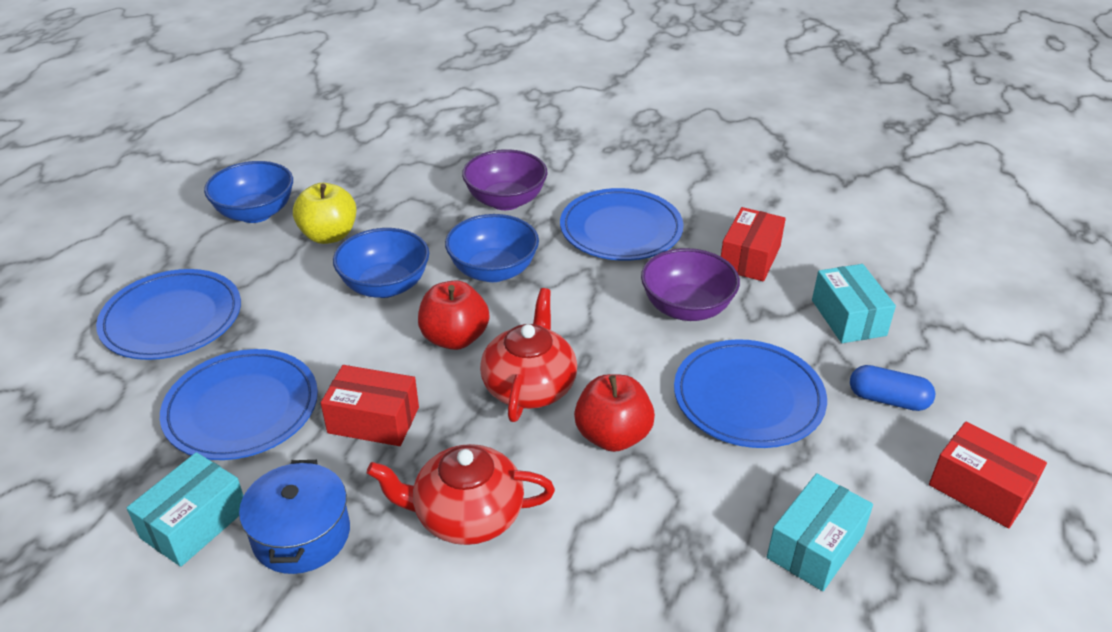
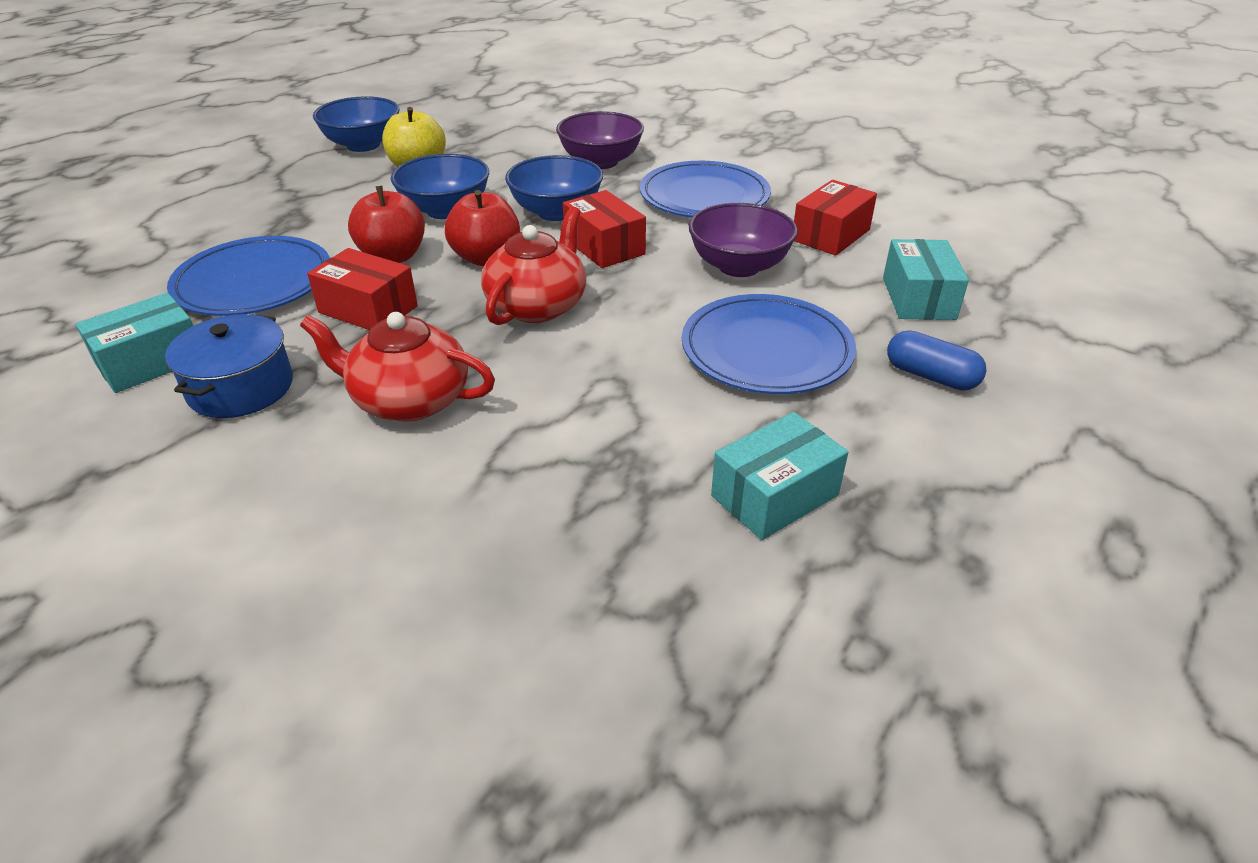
camera: 15 degrees right, 0 degrees up
blue plate [96,269,241,360] -> none
red apple [574,374,655,452] -> red apple moved to [348,186,425,263]
red box [929,422,1047,528] -> red box moved to [563,190,646,268]

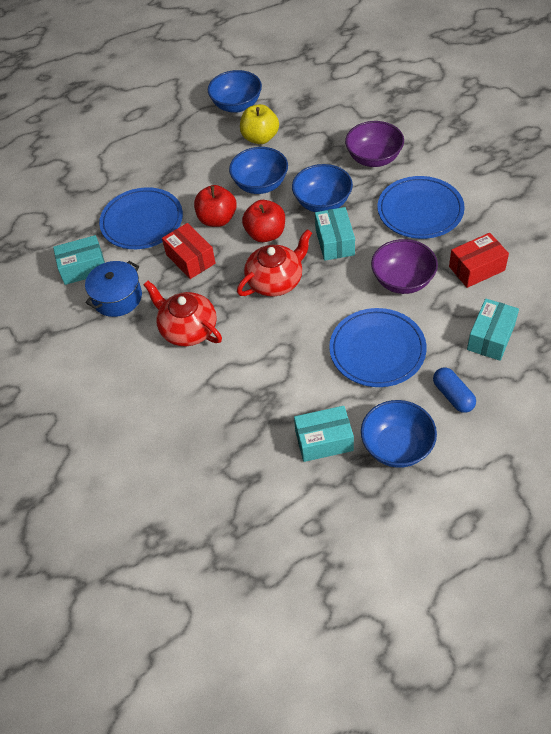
camera: 30 degrees right, 15 degrees up
red box [563,190,646,268] -> turquoise box [315,207,355,261]
none -> blue bowl [361,400,437,468]

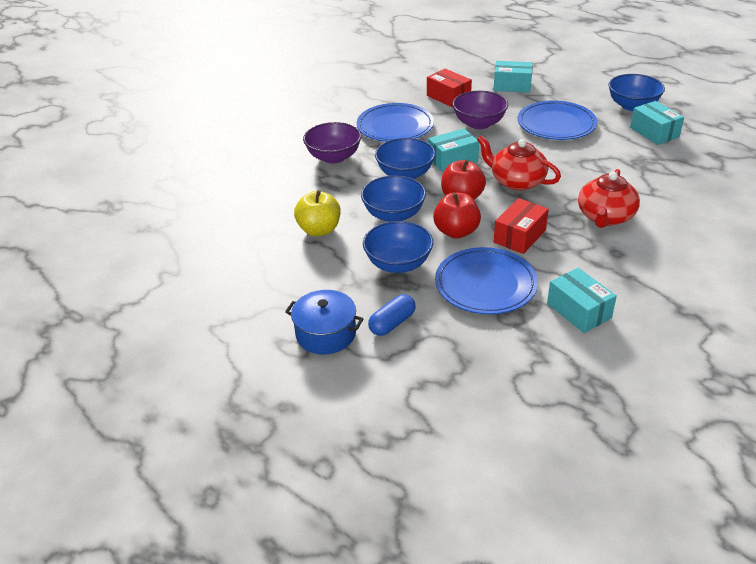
camera: 110 degrees left, 15 degrees down
blue pot [85,261,142,317] -> blue pot moved to [285,290,363,354]
blue bowl [208,70,262,113] -> blue bowl moved to [363,221,433,273]
blue capsule [433,367,476,413] -> blue capsule moved to [368,294,416,336]

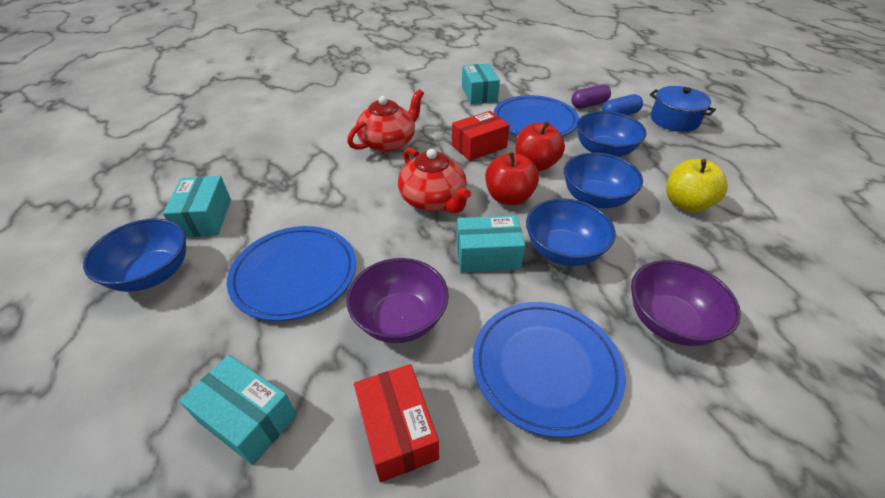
camera: 160 degrees left, 5 degrees up
none -> purple capsule [571,84,611,109]

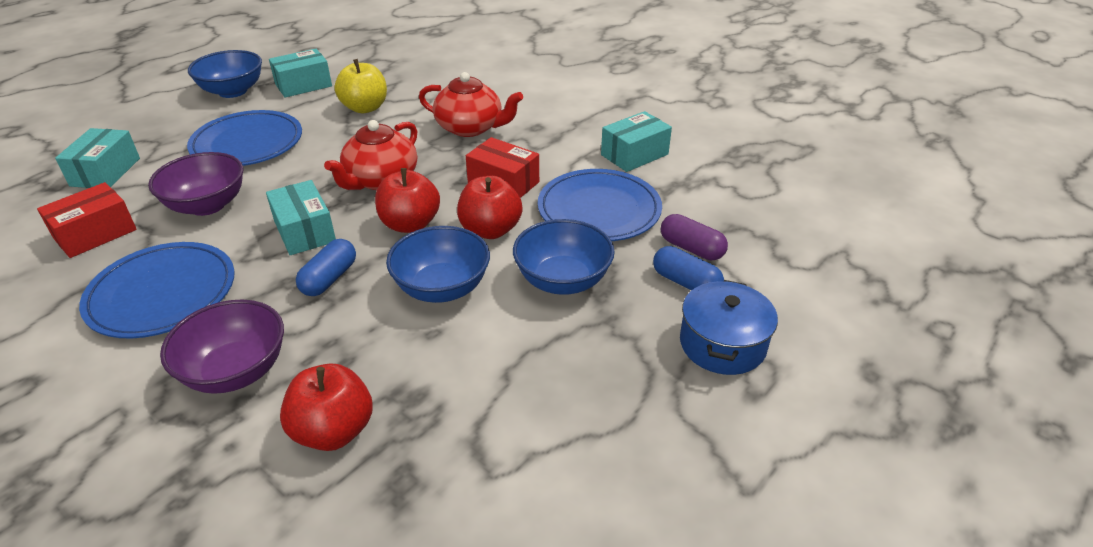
camera: 65 degrees right, 5 degrees down
blue bowl [526,198,616,266] -> blue capsule [296,239,356,296]
yellow apple [666,159,728,212] -> yellow apple moved to [334,59,387,114]
none -> red apple [280,363,373,451]

